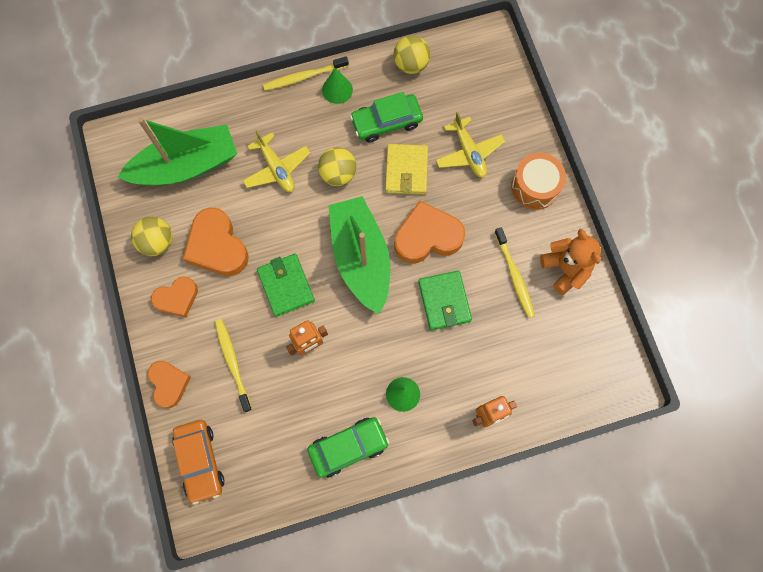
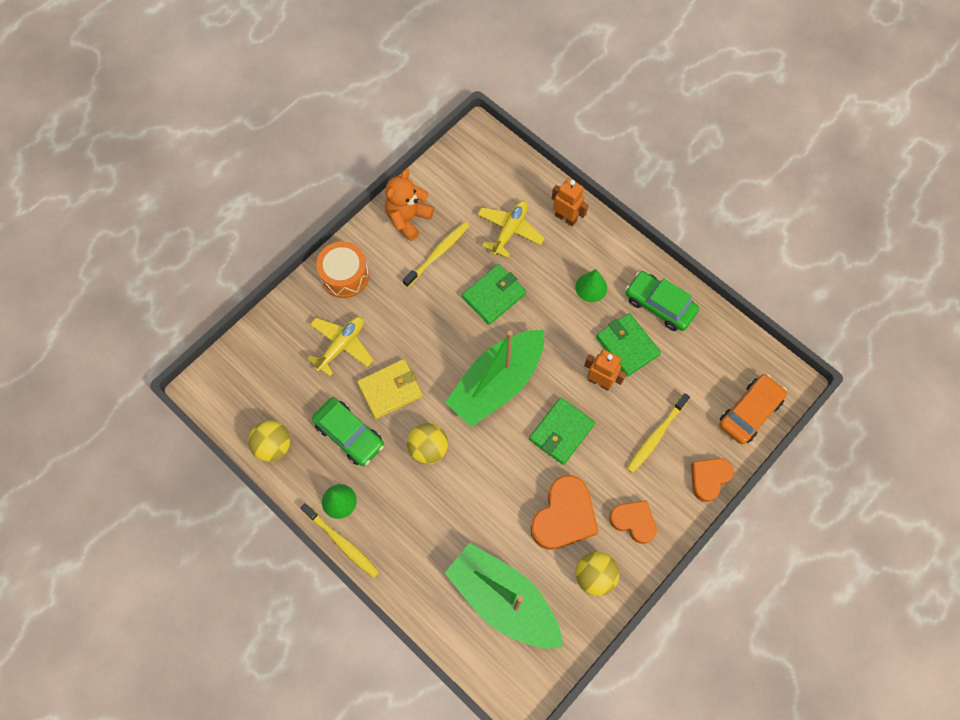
camera: 120 degrees left, 5 degrees down
yellow plane [242,129,310,192] -> yellow plane moved to [477,201,545,258]
orange heart [394,201,465,263] -> none
none -> green wallet [596,313,661,377]

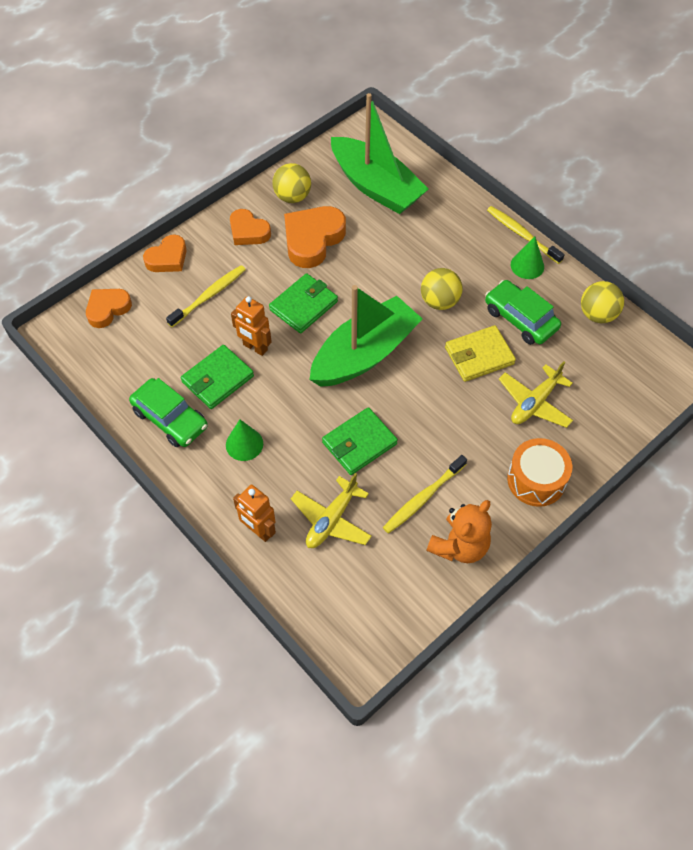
camera: 175 degrees left, 10 degrees down
green wallet [596,313,661,377] -> green wallet turned 75 degrees clockwise [181,345,254,409]
orange car [719,374,787,445] -> orange heart [86,289,132,328]

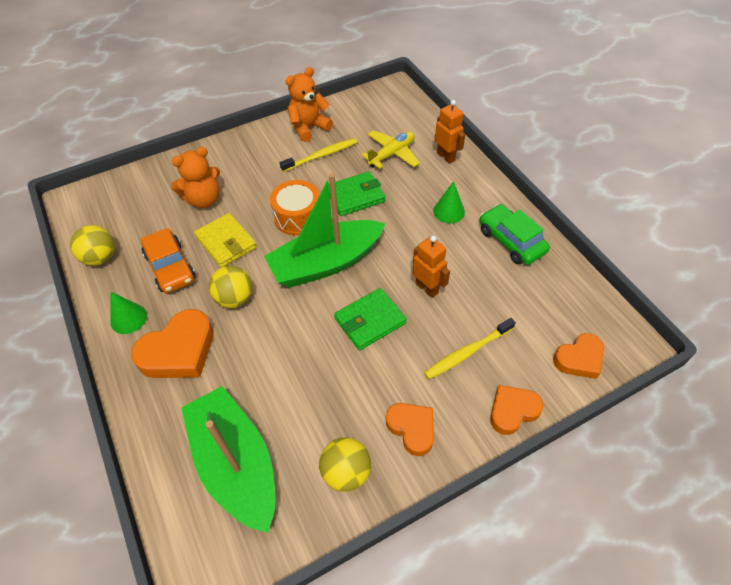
camera: 165 degrees left, 5 degrees down
green wallet [181,345,254,409] -> none
orange heart [284,206,346,268] -> orange heart moved to [131,309,214,378]
yellow wallet [445,325,516,382] -> yellow wallet turned 60 degrees clockwise [194,213,257,267]
green car [485,280,561,345] -> orange car [141,228,196,293]
yellow toothbrush [487,206,565,264] -> none
yellow plane [499,361,573,428] -> orange teddy bear [171,147,220,208]
orange drum [507,438,572,507] -> orange drum moved to [270,180,319,236]

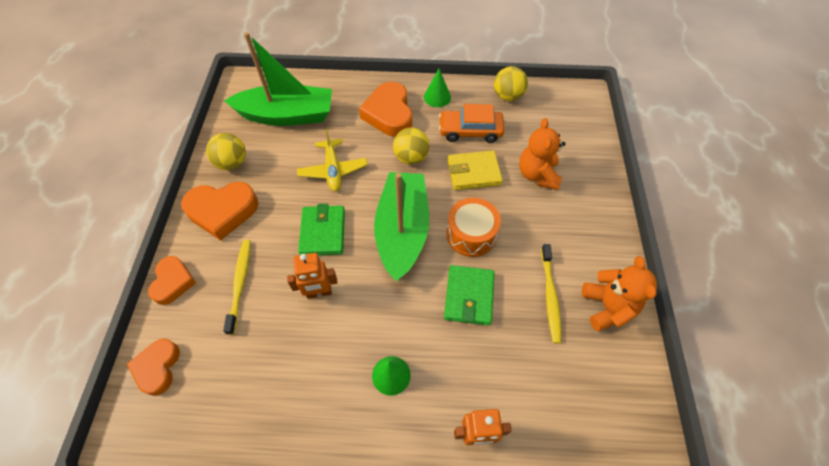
camera: 120 degrees right, 5 degrees up
yellow plane [361,130,420,169] -> yellow plane moved to [297,129,368,191]
orange heart [386,403,434,456] -> orange heart [181,182,259,241], size x1.58
green car [479,204,550,265] -> none

